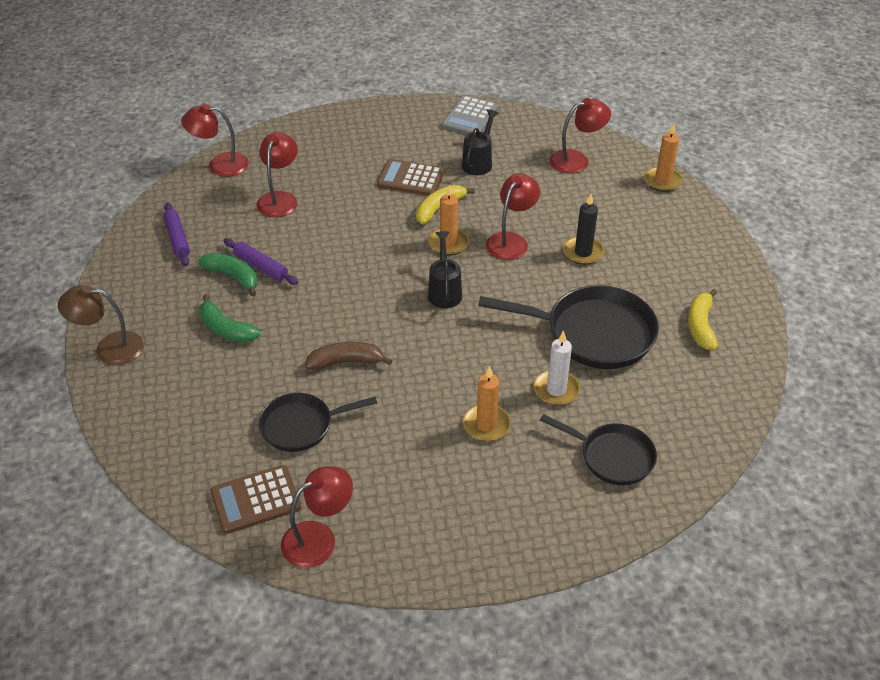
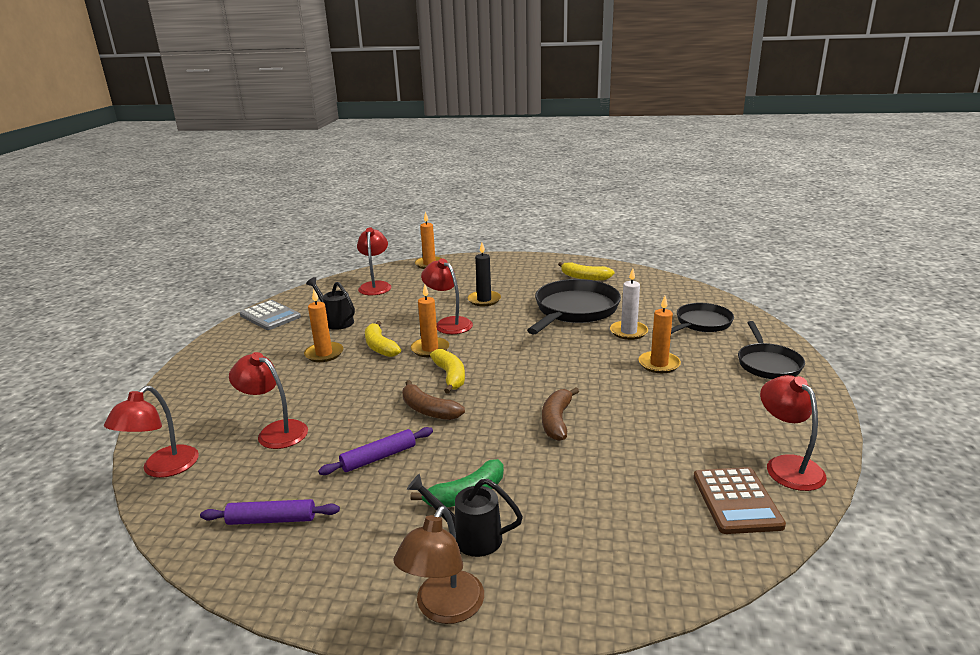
camera: 70 degrees left, 20 degrees down
green banana [198,253,258,296] -> none
black pan [259,393,377,452] -> black pan moved to [738,321,805,379]
brown calculator [377,159,445,196] -> orange candle [304,289,343,362]
black watering can [428,231,462,308] -> black watering can moved to [407,474,523,557]
none -> brown banana [402,380,465,420]
none -> yellow banana [430,349,465,394]

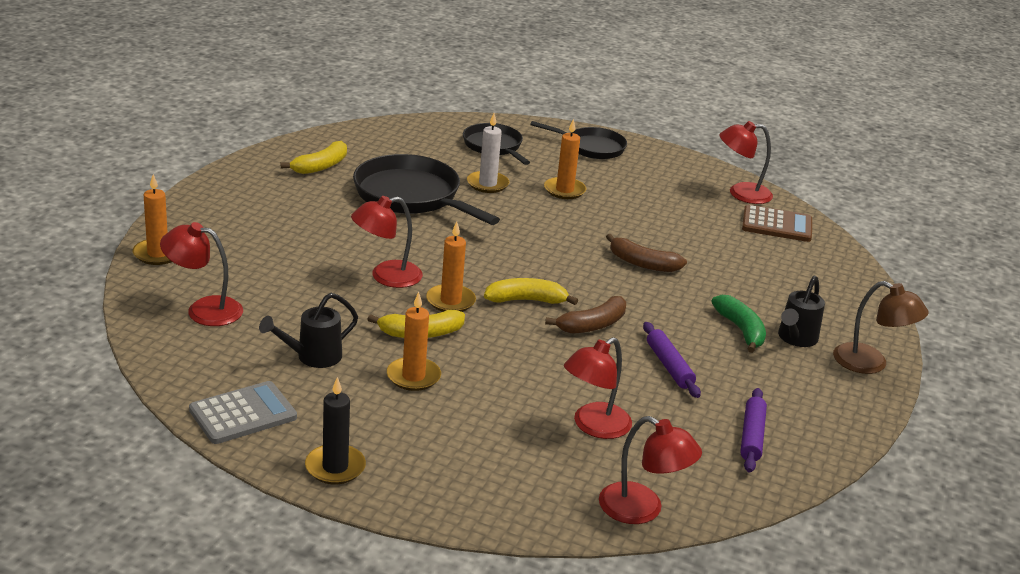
camera: 80 degrees left, 5 degrees up
black candle [467,243,501,306] -> black candle moved to [305,377,366,484]

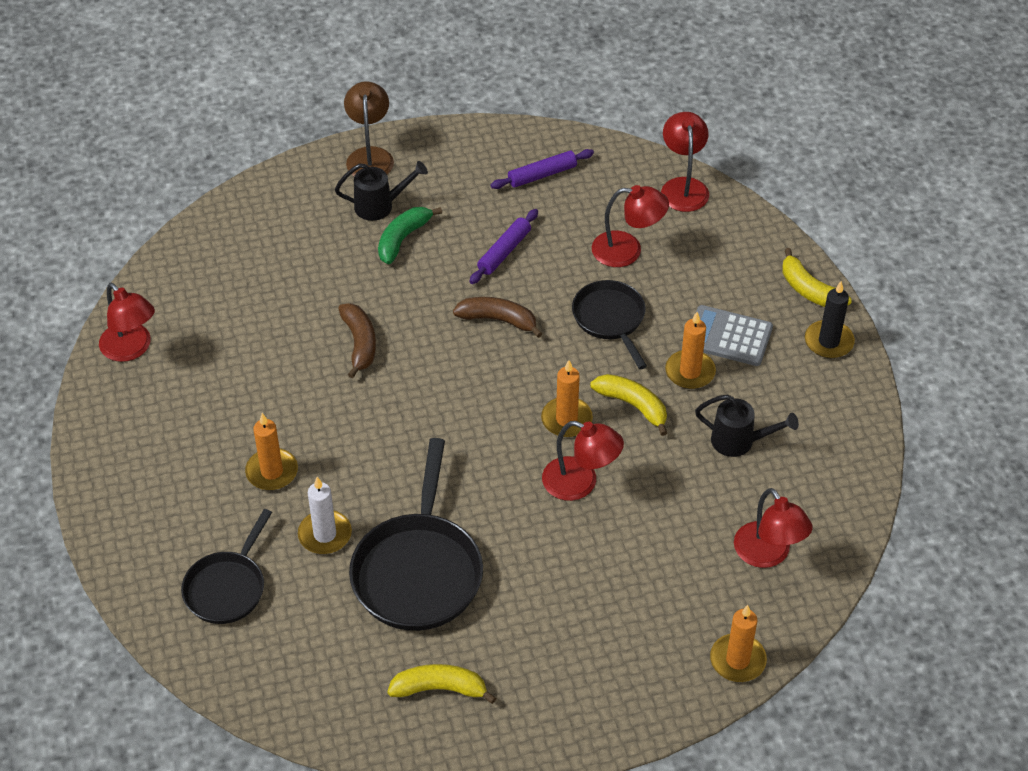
camera: 125 degrees left, 20 degrees up
grey calculator [189,381,297,444] -> grey calculator moved to [696,305,773,366]
yellow banana [484,278,578,305] -> yellow banana moved to [783,248,852,307]
black pan [530,121,627,159] -> black pan moved to [572,280,647,369]
brown calculator [742,205,812,242] -> none

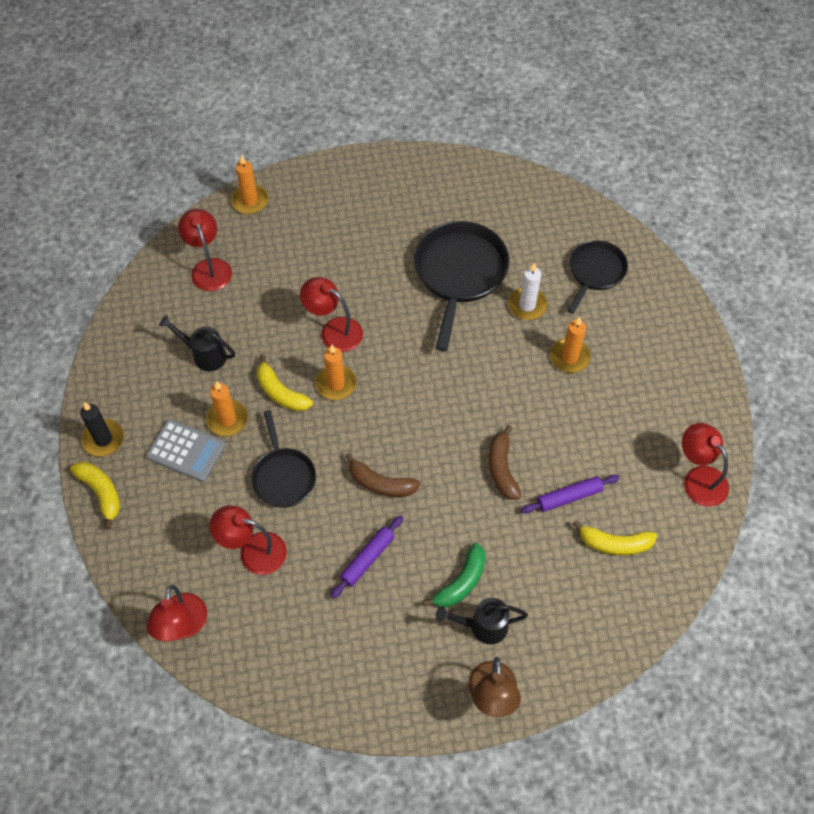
camera: 175 degrees left, 10 degrees up
yellow banana [387,664,496,704] -> yellow banana moved to [573,520,657,555]
purple rolling pin [490,149,594,189] -> purple rolling pin moved to [521,475,620,514]

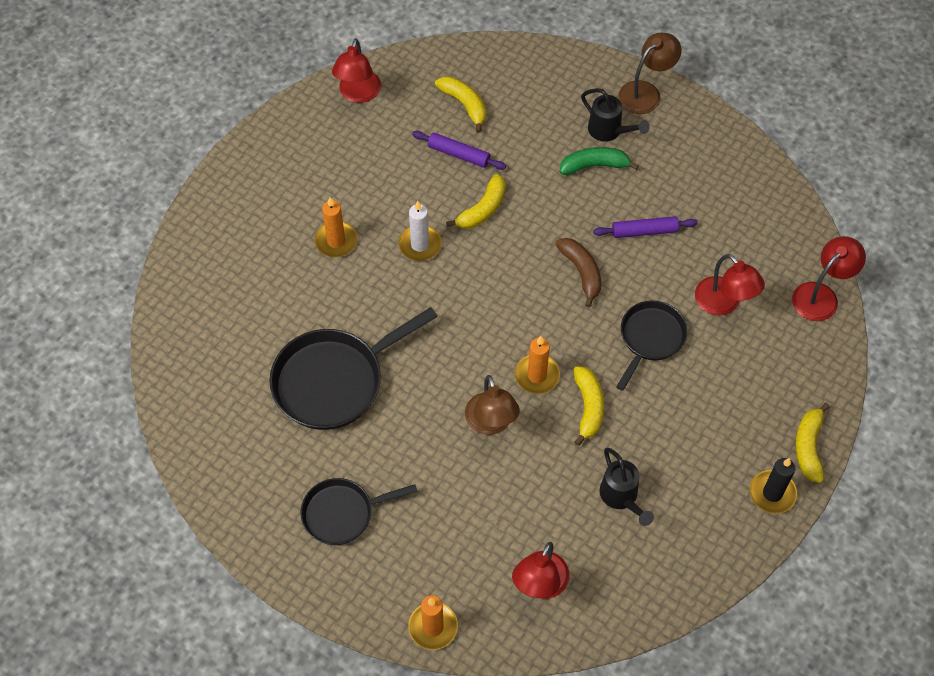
camera: 135 degrees left, 0 degrees up
grey calculator [146,419,226,482] -> none
orange candle [206,381,248,436] -> none
red lamp [300,277,363,352] -> brown lamp [465,375,520,435]
brown banana [489,425,522,500] -> yellow banana [446,174,506,229]
white candle [508,262,548,320] -> white candle moved to [398,201,441,261]
black pan [567,240,628,314] -> black pan moved to [300,478,418,545]

